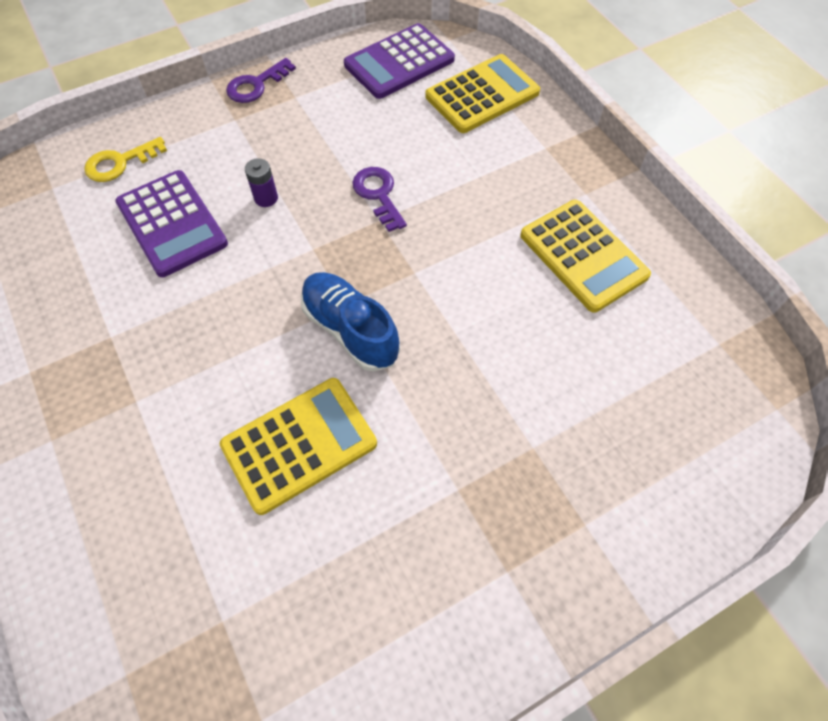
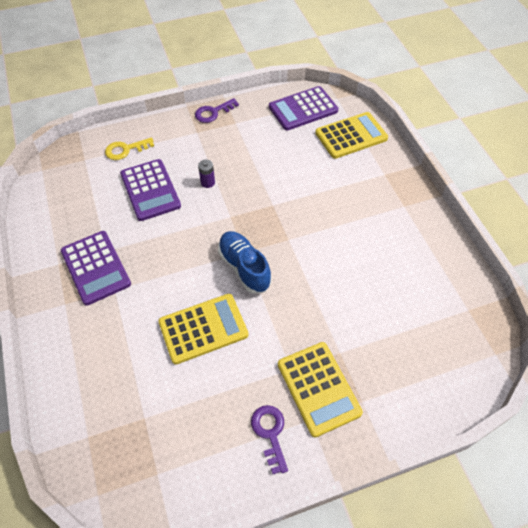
camera: 10 degrees right, 5 degrees down
purple key [352,167,407,232] -> purple key moved to [251,405,288,474]
yellow calculator [520,200,651,313] -> yellow calculator moved to [278,342,363,437]
none -> purple calculator [61,231,131,306]

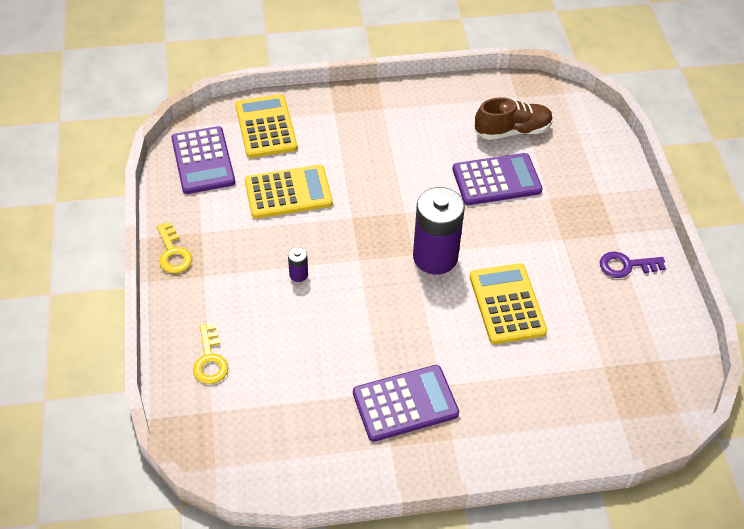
camera: 80 degrees left, 5 degrees down
purple calculator [120,159,181,221] -> purple calculator moved to [453,153,543,205]
purple key [195,98,239,123] -> yellow key [157,222,192,273]
blue shoe [218,231,272,294] -> purple battery [413,187,465,274]
yellow calculator [278,342,363,437] -> yellow calculator moved to [245,165,333,219]
none -> brown shoe [475,97,553,140]

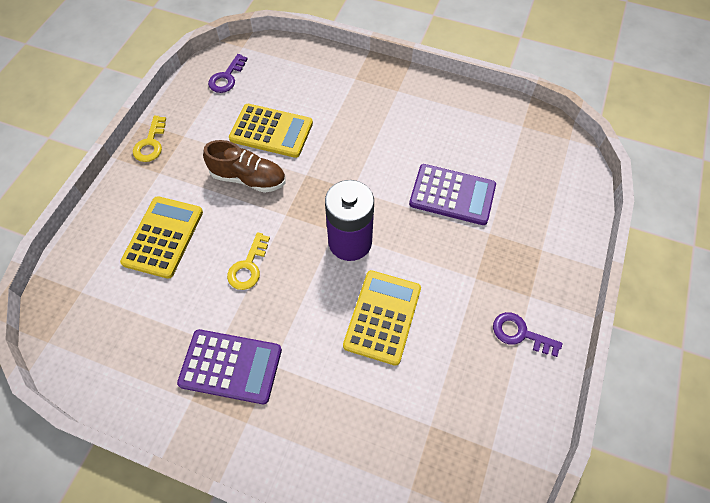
camera: 30 degrees right, 10 degrees up
purple calculator [171,126,235,194] -> purple key [208,54,248,93]
yellow key [193,324,229,384] -> yellow key moved to [227,232,270,290]
yellow calculator [235,94,297,158] -> yellow calculator moved to [120,196,203,279]
purple battery [288,247,308,282] -> none
brown shoe [475,97,553,140] -> brown shoe moved to [203,140,286,193]

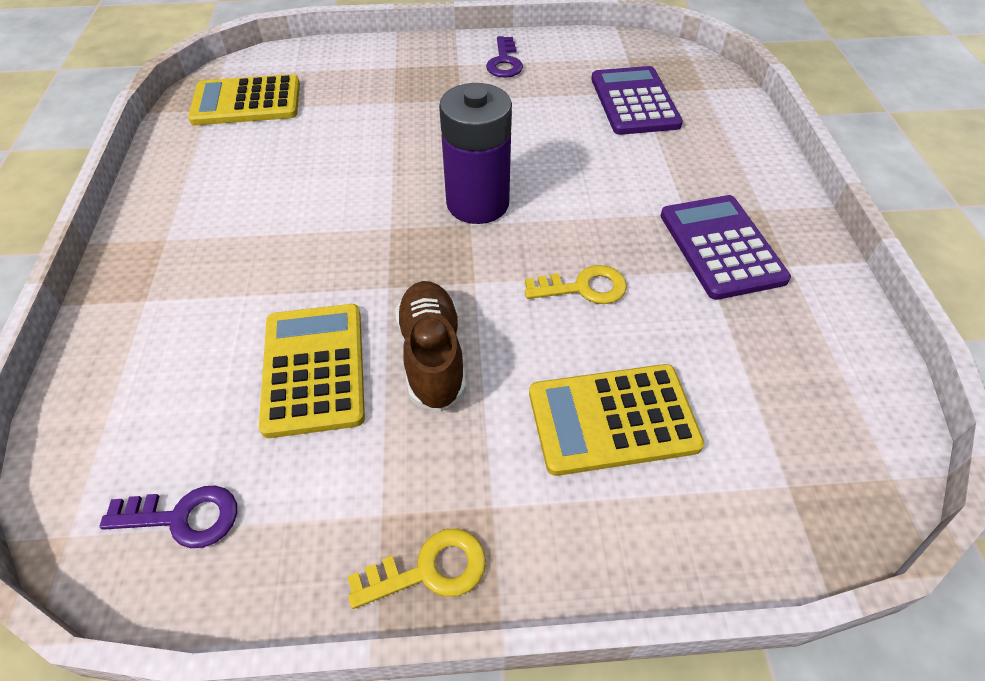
camera: 115 degrees left, 10 degrees down
yellow calculator [343,270,421,366] -> yellow calculator moved to [188,74,300,125]
purple calculator [409,164,496,225] -> purple calculator moved to [591,66,683,135]

